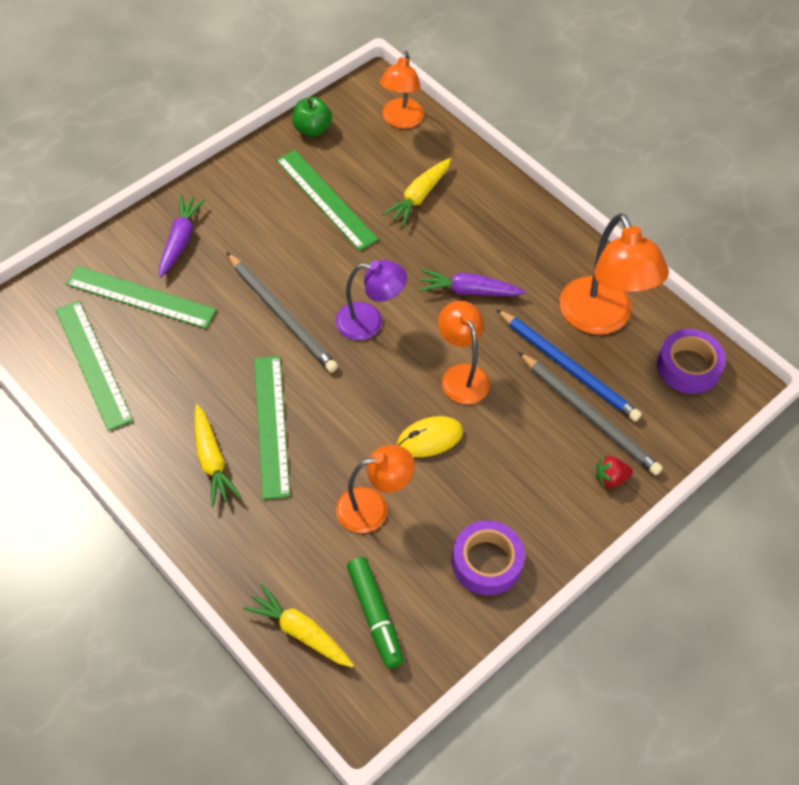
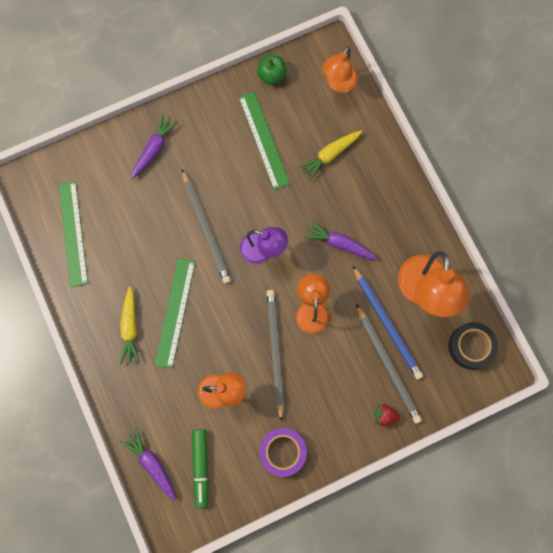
camera: 20 degrees right, 20 degrees up
green ruler [66,266,217,329] -> none
yellow carrot [243,584,354,668] -> purple carrot [120,428,176,500]
yellow mouse [397,416,463,457] -> grey pencil [266,290,284,422]
purple tape [657,329,726,394] -> black tape [448,322,498,370]

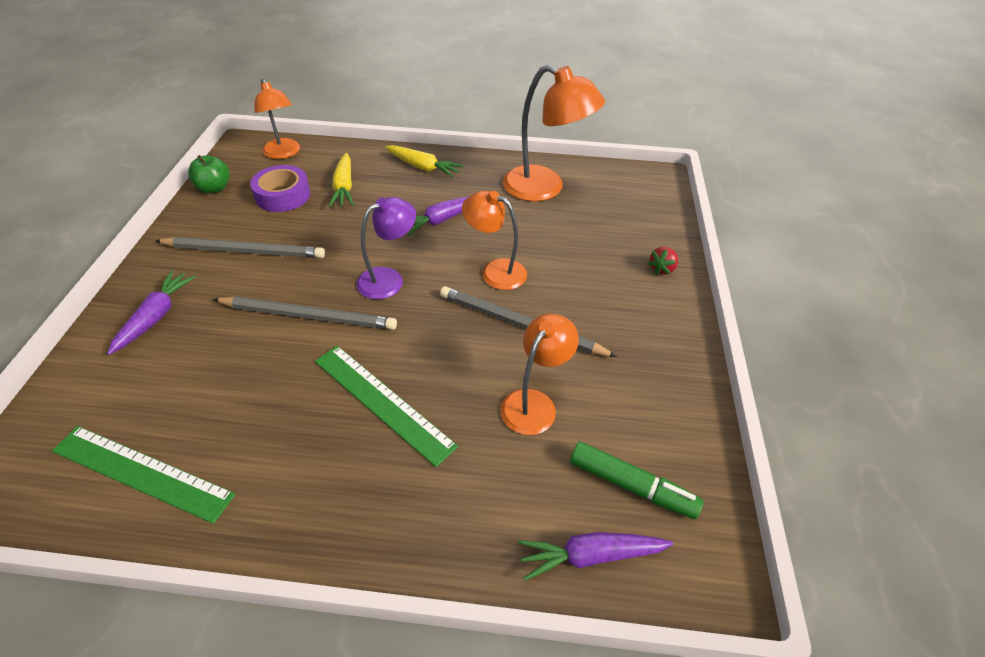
camera: 60 degrees left, 30 degrees down
yellow carrot [120,286,140,364] -> yellow carrot moved to [385,145,464,178]
purple carrot [131,113,178,179] -> purple carrot turned 45 degrees clockwise [107,270,196,355]
green ruler [239,92,290,190] -> none
purple tape [259,428,307,477] -> purple tape moved to [250,165,310,212]
blue pencil [352,265,423,380] -> none
grey pencil [356,304,422,424] -> grey pencil moved to [156,237,325,258]
black tape [448,322,498,370] -> none

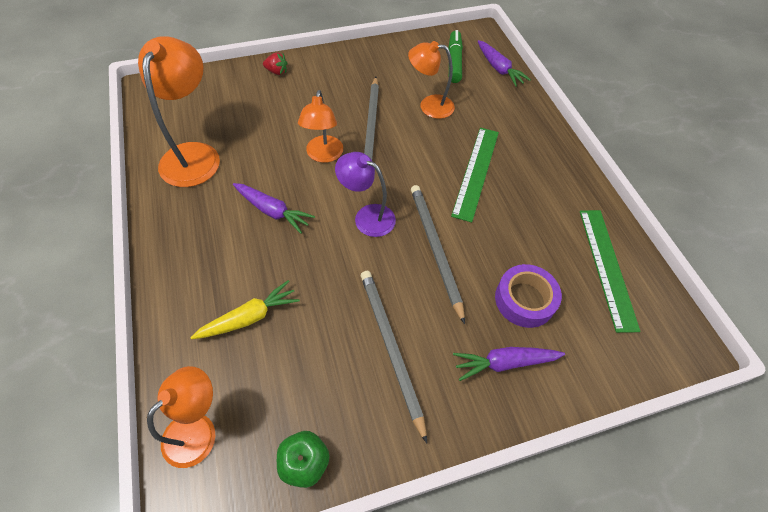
camera: 115 degrees left, 10 degrees up
purple tape [250,165,310,212] -> purple tape moved to [495,264,562,328]
yellow carrot [385,145,464,178] -> none

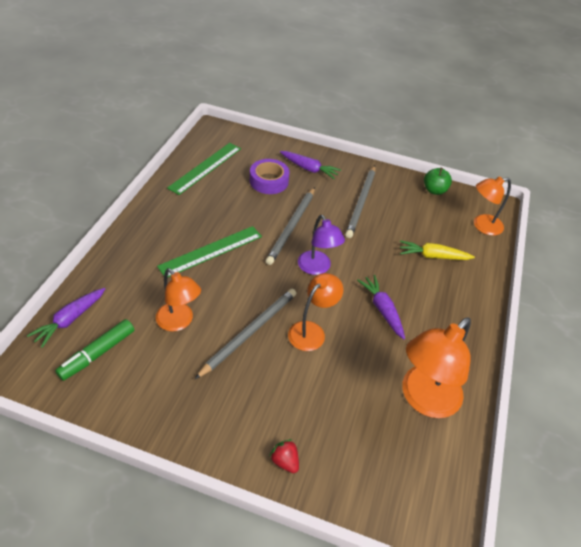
camera: 145 degrees left, 10 degrees down
purple carrot [478,40,531,87] -> purple carrot turned 150 degrees counterclockwise [27,288,105,348]

